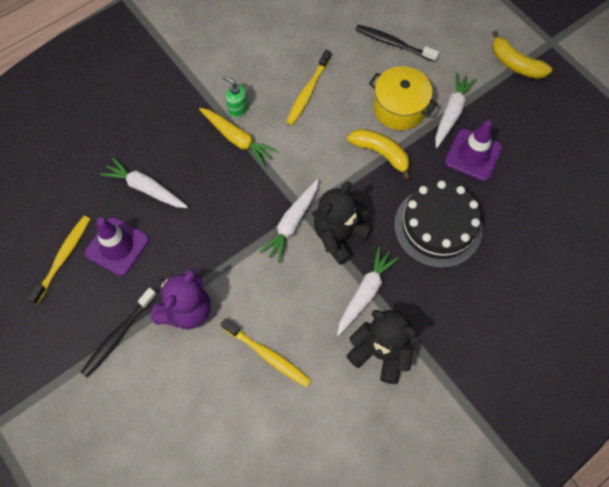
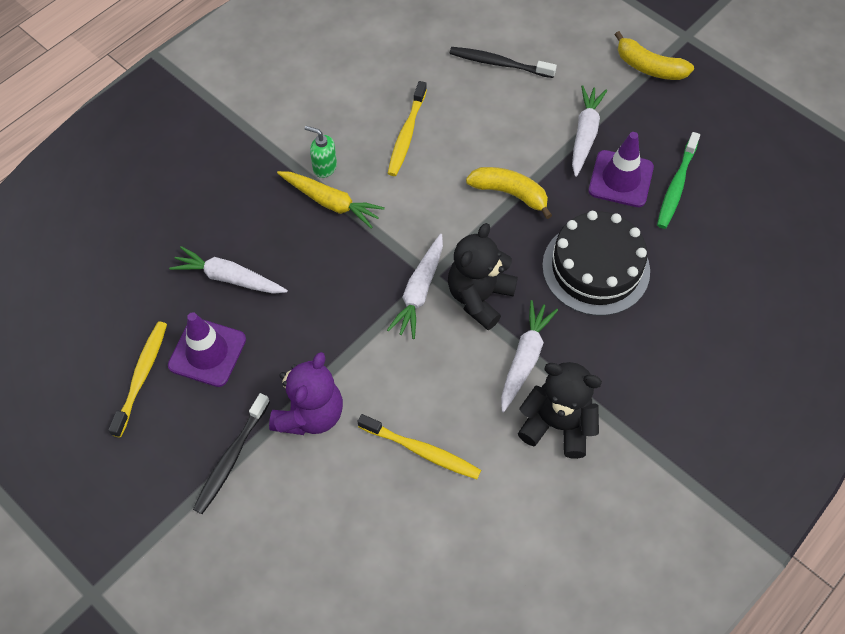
camera: 10 degrees left, 5 degrees down
yellow pot [369,66,438,130] -> none
none -> green toothbrush [657,132,700,229]

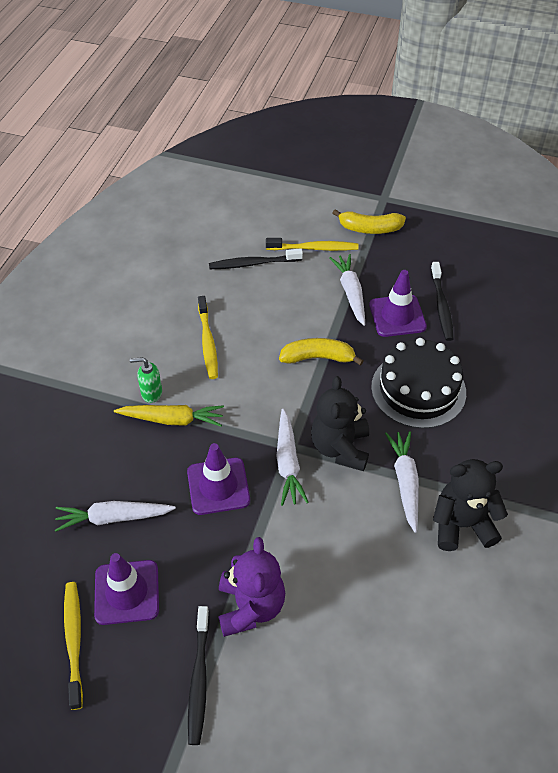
camera: 25 degrees left, 10 degrees down
yellow toothbrush [358,414,481,479] -> yellow toothbrush moved to [266,238,359,251]
green toothbrush [657,132,700,229] -> black toothbrush [431,262,454,341]
none -> purple traffic cone [187,443,250,515]

